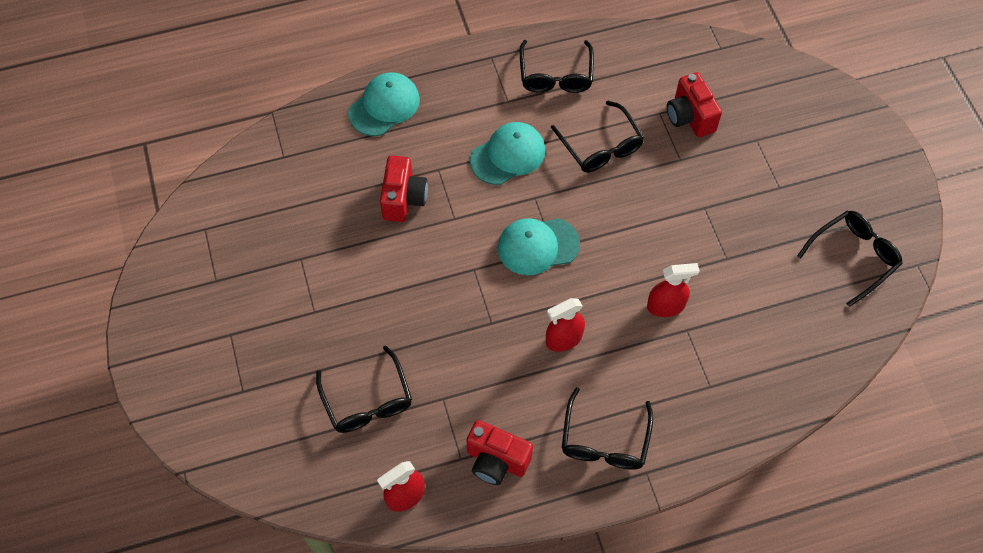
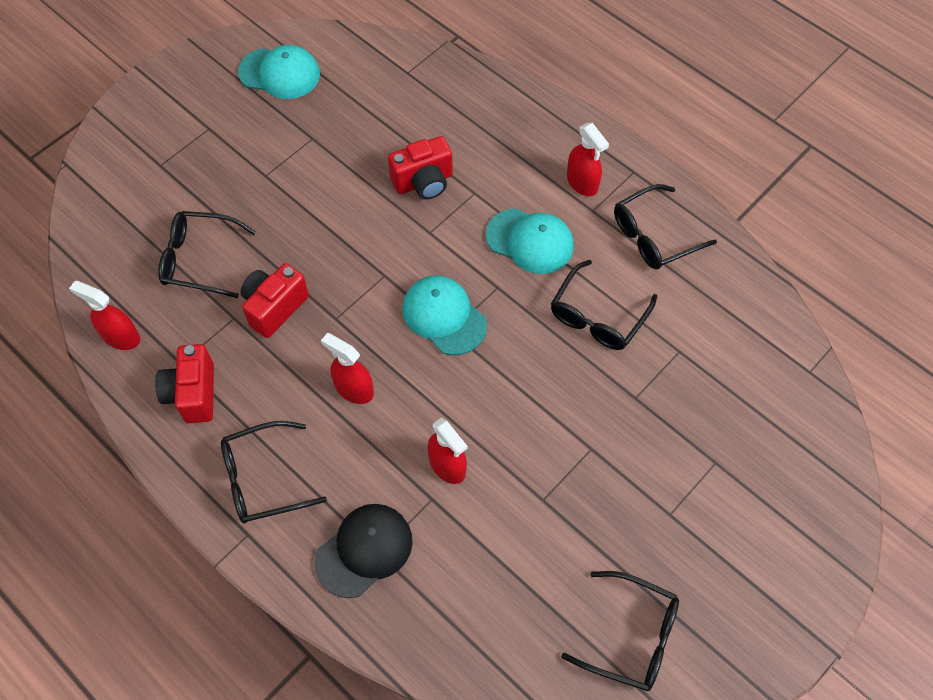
camera: 60 degrees right, 0 degrees up
black glasses [316,346,412,433] -> black glasses turned 60 degrees clockwise [158,211,256,298]
turquoise cap [348,72,420,136] -> turquoise cap moved to [238,45,320,99]
red camera [667,72,722,137] -> red camera moved to [240,263,309,338]
none -> black cap [315,504,413,598]
none -> red spray bottle [567,123,609,196]

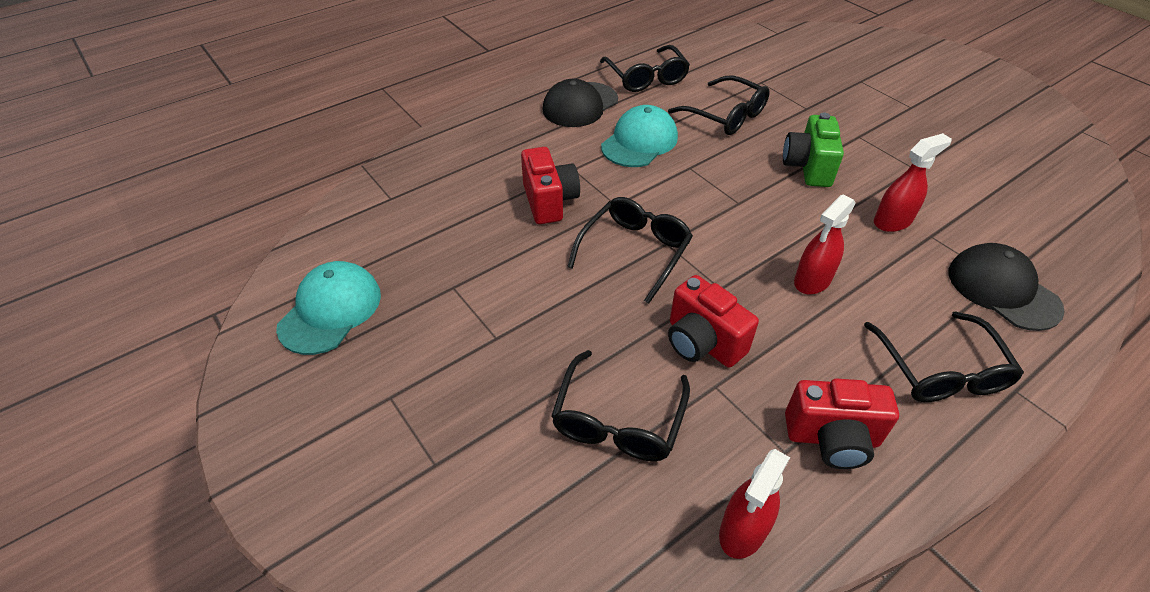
camera: 80 degrees left, 15 degrees down
turquoise cap [402,275,487,355] -> none
black glasses [561,571,679,691] -> black glasses moved to [567,197,693,304]
red spray bottle [567,123,609,196] -> black cap [542,79,618,127]
none -> green camera [783,113,844,187]

